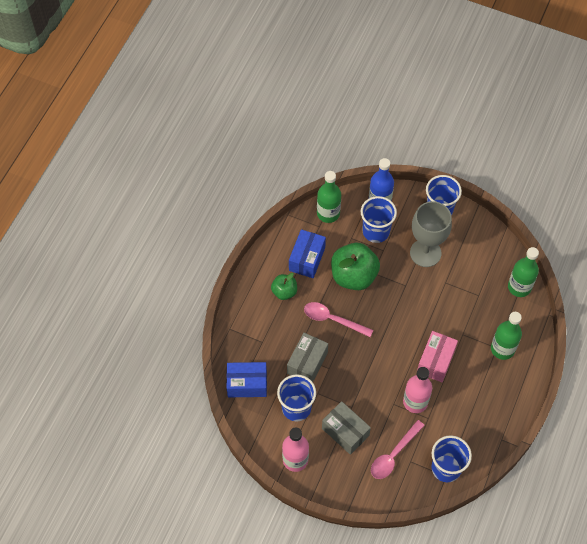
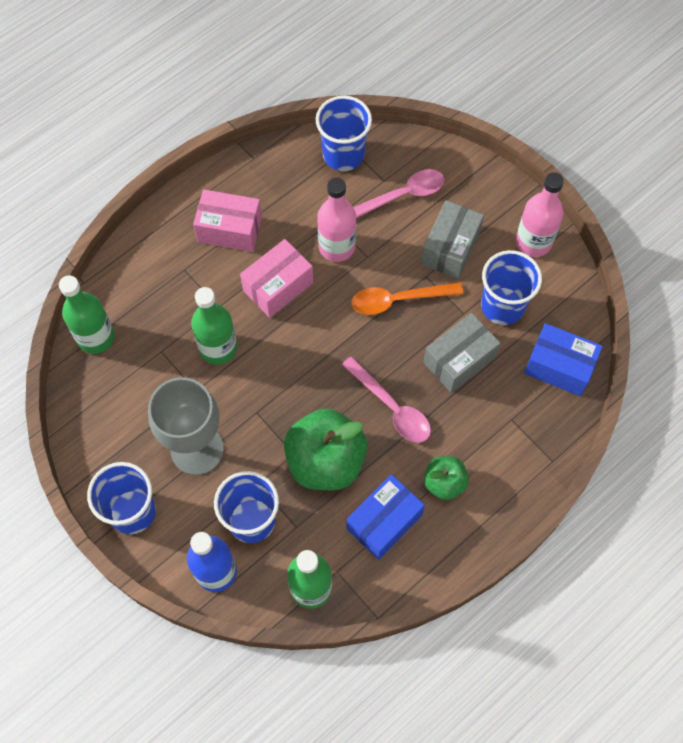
camera: 155 degrees left, 5 degrees up
grey box [322,401,371,455] -> grey box turned 45 degrees clockwise [421,200,484,279]
green bottle [491,312,522,360] -> green bottle moved to [191,287,237,365]
none -> pink box [193,189,262,252]
none -> orange spoon [352,282,463,315]

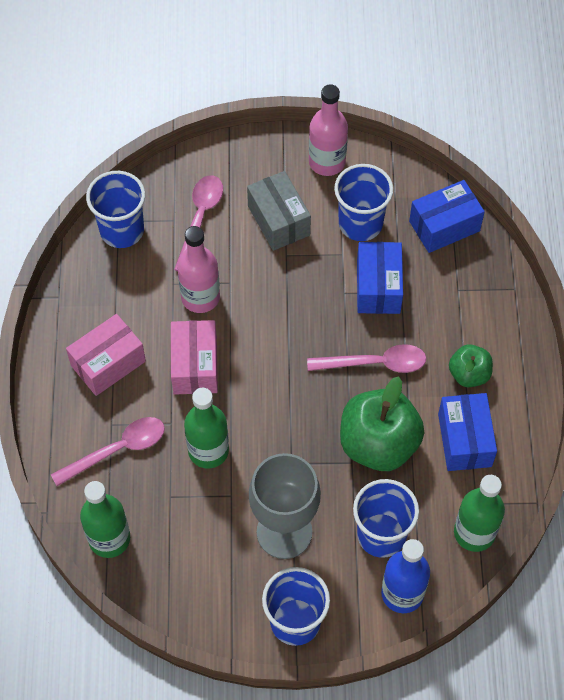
camera: 50 degrees left, 5 degrees down
orange spoon [352,282,463,315] -> none
grey box [423,313,501,393] -> blue box [357,242,403,314]
none -> pink spoon [51,417,165,486]

